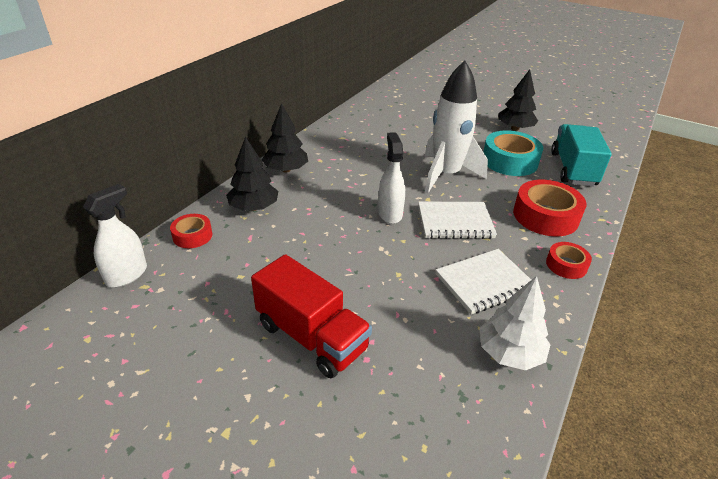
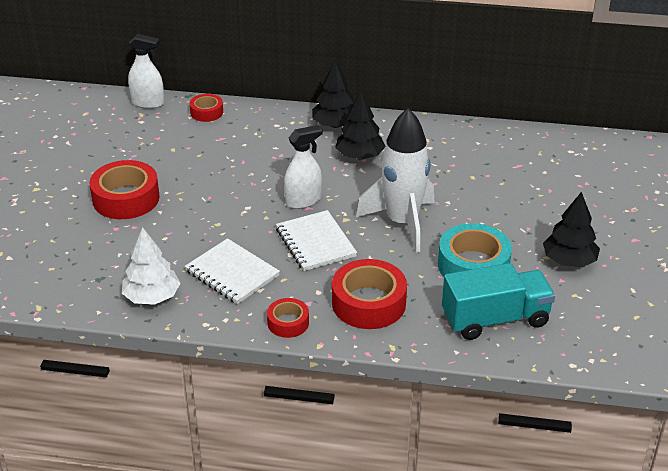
camera: 70 degrees right, 0 degrees up
black tree [226,136,278,211] -> black tree moved to [335,91,385,159]
red truck [251,254,372,378] -> red tape [89,160,160,219]

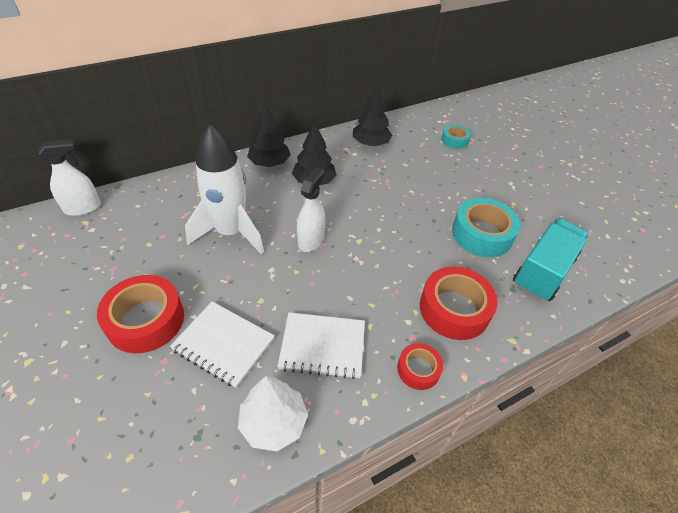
camera: 40 degrees left, 10 degrees up
red tape [190,94,223,122] -> none
white notebook [276,210,357,271] -> white notebook moved to [170,301,275,388]
white rocket [356,108,434,253] -> white rocket moved to [185,124,264,255]
black tree [543,192,600,267] -> black tree moved to [353,86,392,146]
none -> turquoise tape [441,124,471,149]

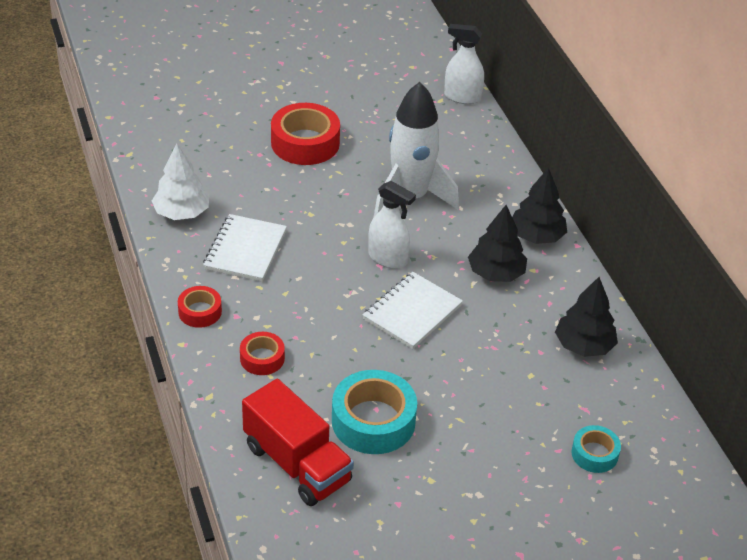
camera: 100 degrees right, 5 degrees down
white spray bottle [38,139,101,216] -> white spray bottle turned 120 degrees clockwise [444,24,484,104]
white notebook [170,301,275,388] -> white notebook moved to [363,272,463,349]
red tape [420,267,498,340] -> red tape [240,332,285,375], size x0.55
turquoise truck [513,218,589,301] -> red truck [242,379,354,506]

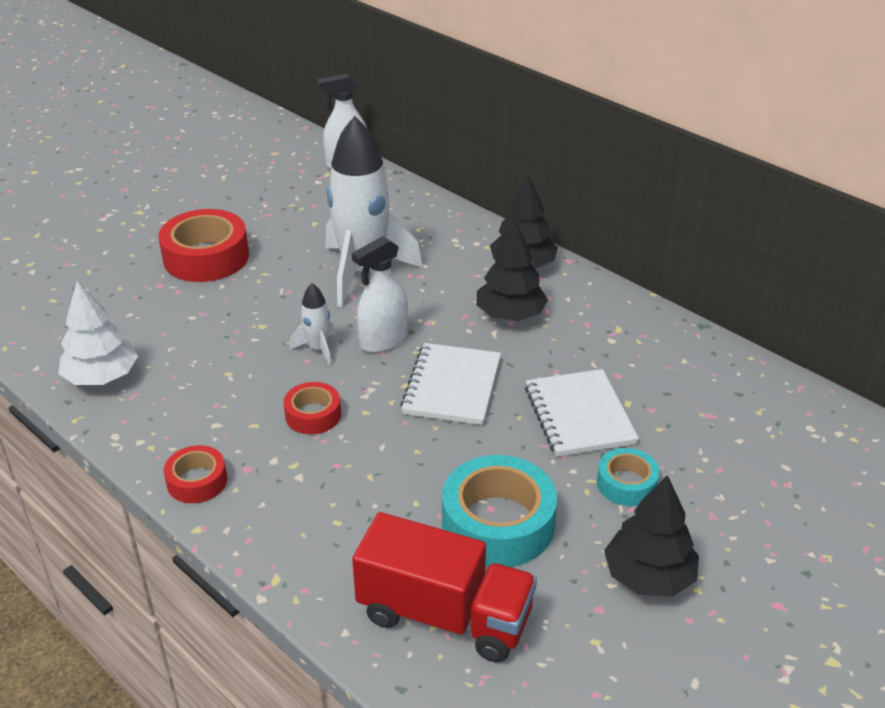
camera: 25 degrees left, 5 degrees down
white notebook [203,214,287,281] -> white notebook moved to [525,369,639,457]
red tape [240,332,285,375] -> red tape moved to [283,382,341,434]
white spray bottle [368,181,416,269] -> white spray bottle turned 135 degrees clockwise [352,236,408,353]
black tree [555,277,618,357] -> black tree moved to [604,475,699,597]
turquoise tape [571,425,621,473] -> turquoise tape moved to [597,448,660,506]
none -> white rocket [290,283,335,365]

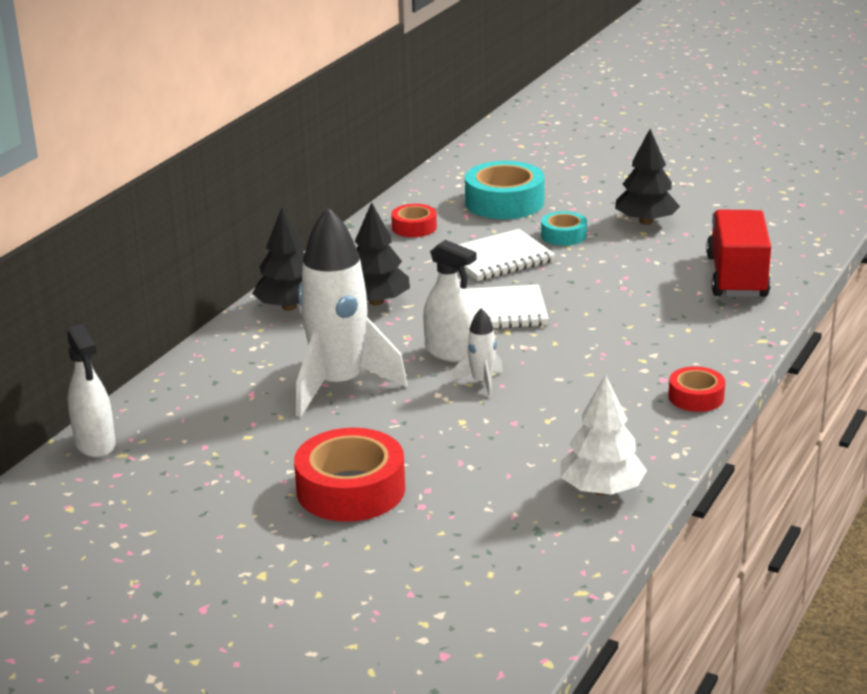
camera: 105 degrees left, 10 degrees down
red tape [283,382,341,434] -> red tape moved to [391,204,437,237]
turquoise tape [442,455,557,567] -> turquoise tape moved to [465,161,545,219]

